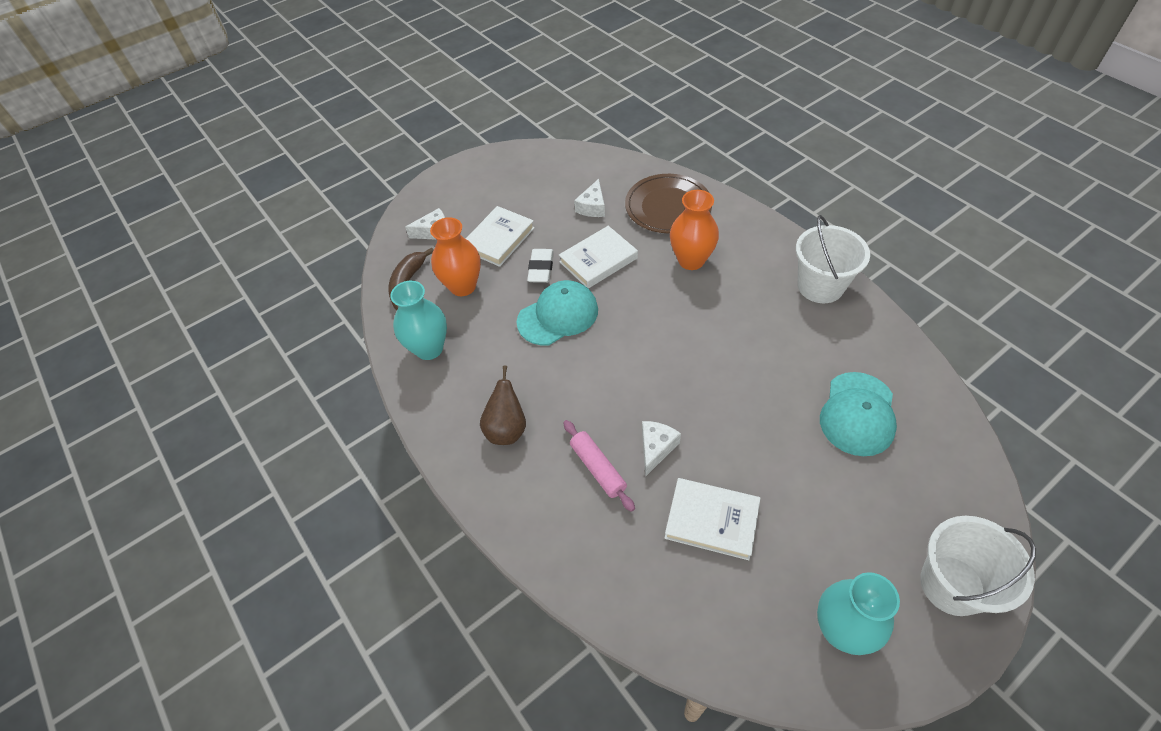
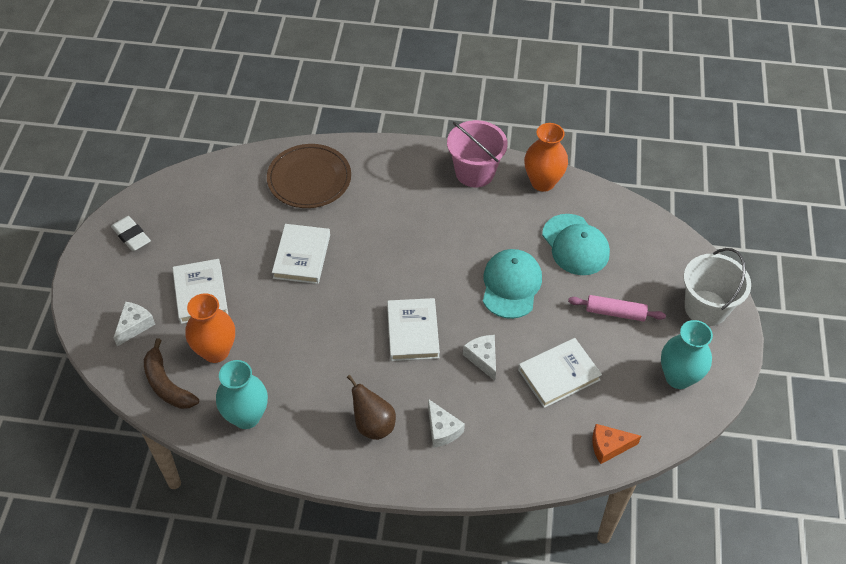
camera: 50 degrees left, 0 degrees up
turquoise cap [517,280,598,345] -> turquoise cap moved to [483,249,542,319]
white eraser [527,249,554,283] -> white eraser moved to [111,216,151,251]
pink rolling pin [563,420,635,512] -> pink rolling pin moved to [568,295,666,322]
white cheese [574,179,605,217] -> white cheese moved to [428,399,465,448]
orange vase [670,190,719,270] -> orange vase moved to [524,123,568,192]
white bucket [796,215,870,303] -> pink bucket [447,120,508,187]
none -> white book [387,298,440,361]
none -> orange cheese [592,424,641,464]

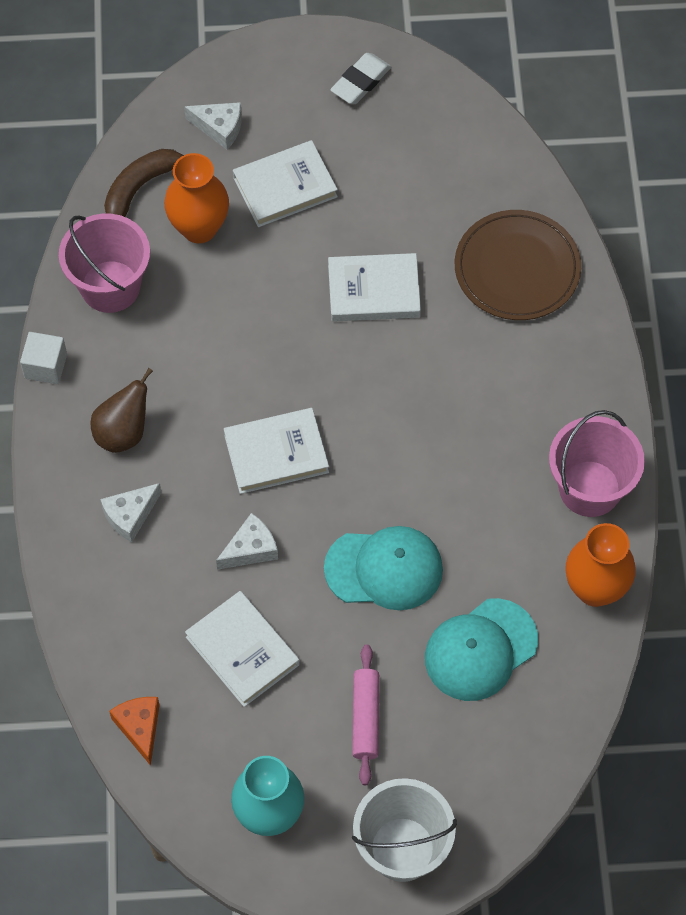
camera: 80 degrees right, 10 degrees up
turquoise vase [216,360,268,429] -> pink bucket [59,214,150,313]
none -> white cube [20,332,67,384]

